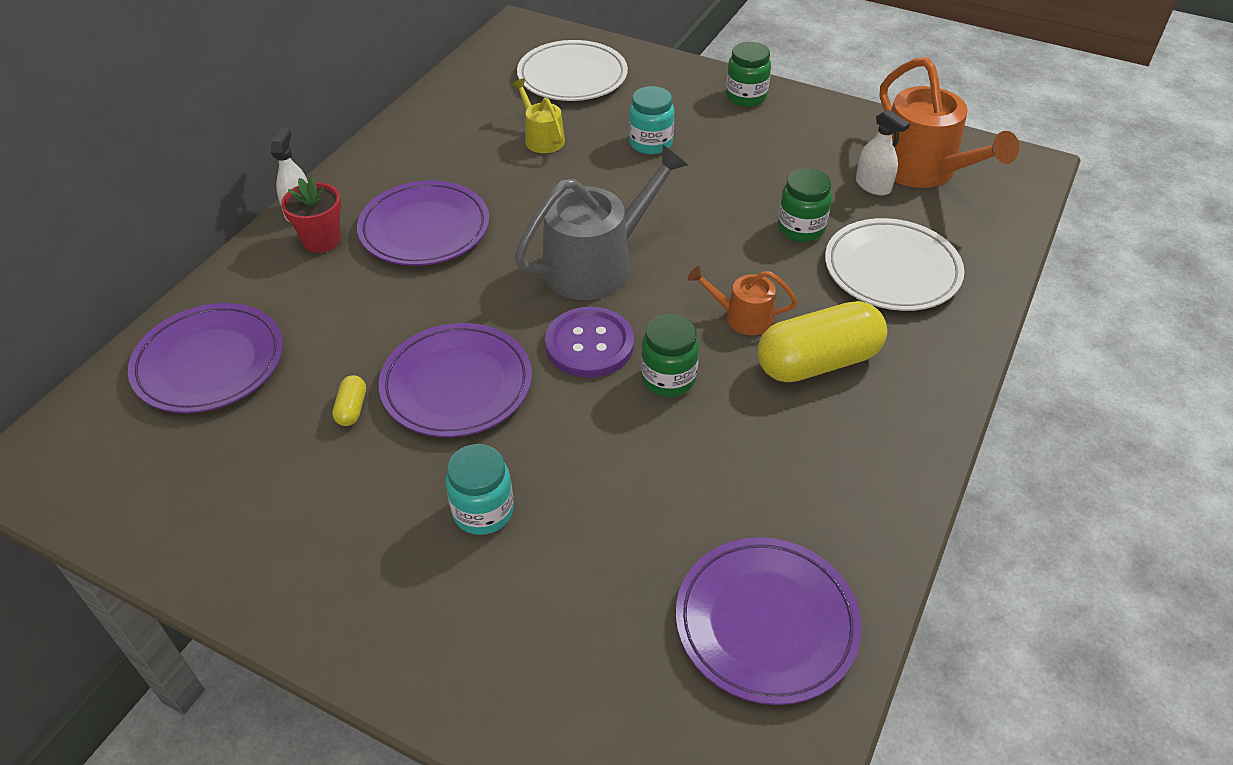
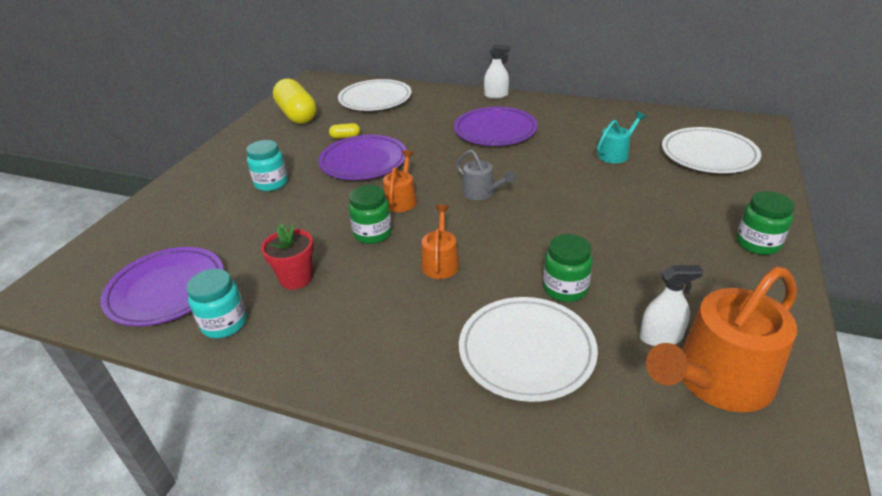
camera: 85 degrees right, 10 degrees down
purple plate [128,303,283,413] -> white plate [338,79,412,111]
red flower pot [281,177,342,253] -> red flower pot moved to [261,224,314,290]
yellow watering can [512,78,565,153] -> turquoise watering can [597,112,646,163]
grey watering can [514,145,688,300] -> grey watering can [456,149,515,200], size x0.52
purple button [545,307,634,378] -> orange watering can [383,150,417,212]
turquoise jar [629,86,675,155] -> turquoise jar moved to [187,269,247,338]
yellow capsule [758,301,887,382] -> yellow capsule moved to [273,78,317,124]
white spray bottle [856,110,910,196] -> white spray bottle turned 135 degrees counterclockwise [639,265,703,346]

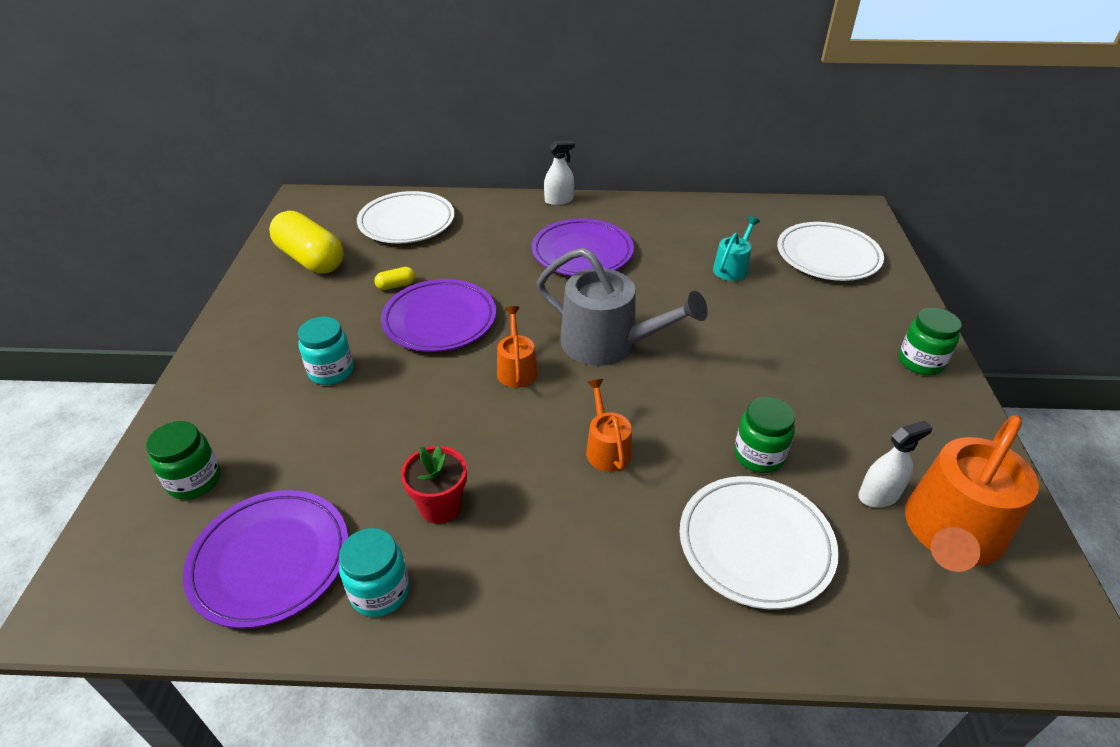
camera: 20 degrees left, 5 degrees up
green jar [349,185,392,244] -> green jar moved to [146,421,221,500]
grey watering can [456,149,515,200] -> grey watering can [537,248,708,366], size x1.93

